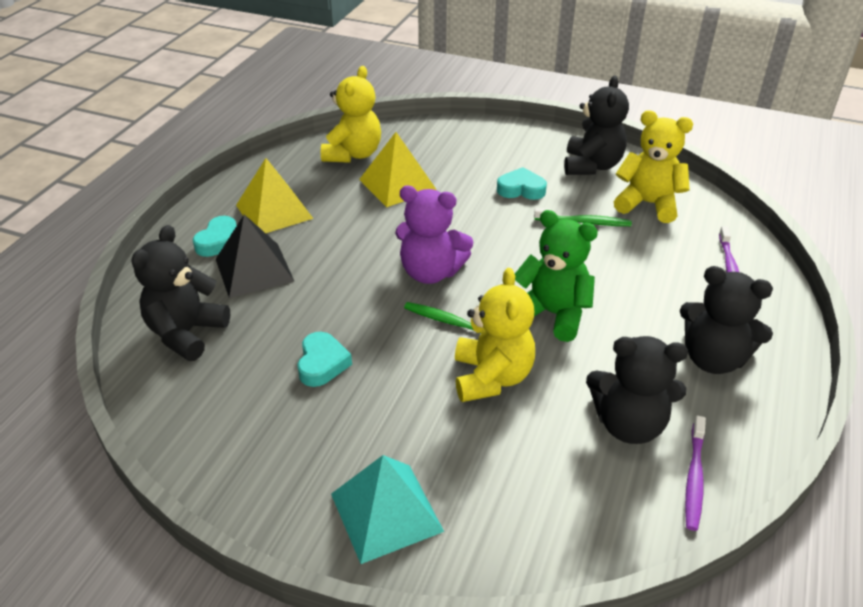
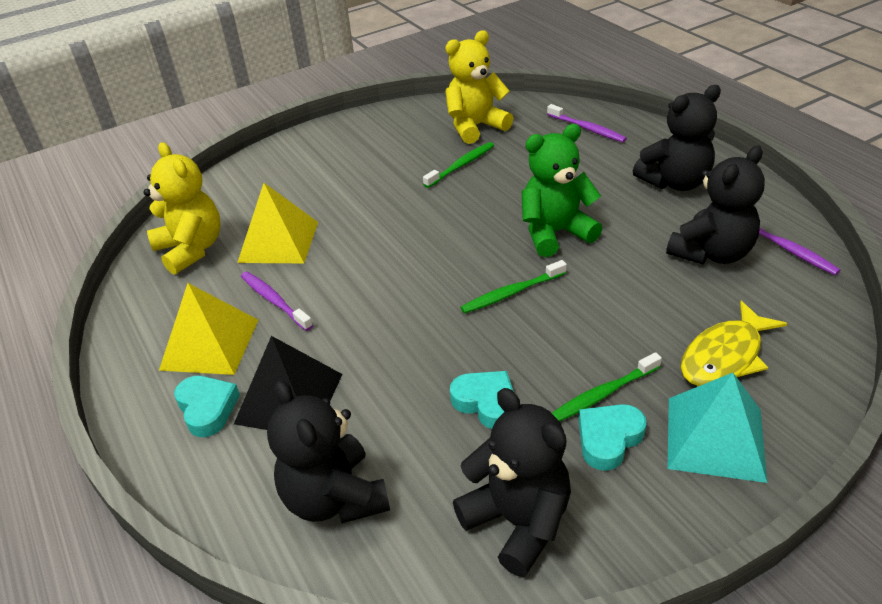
camera: 50 degrees left, 0 degrees up
purple teddy bear [395,185,473,284] -> none
yellow teddy bear [455,268,535,402] -> none
turquoise heart [497,167,547,200] -> turquoise heart moved to [579,404,646,471]
black teddy bear [564,75,629,175] -> black teddy bear moved to [453,388,571,577]
none -> purple toothbrush [241,271,313,331]
none -> green toothbrush [552,352,662,422]
none -> yellow fish [681,301,787,386]

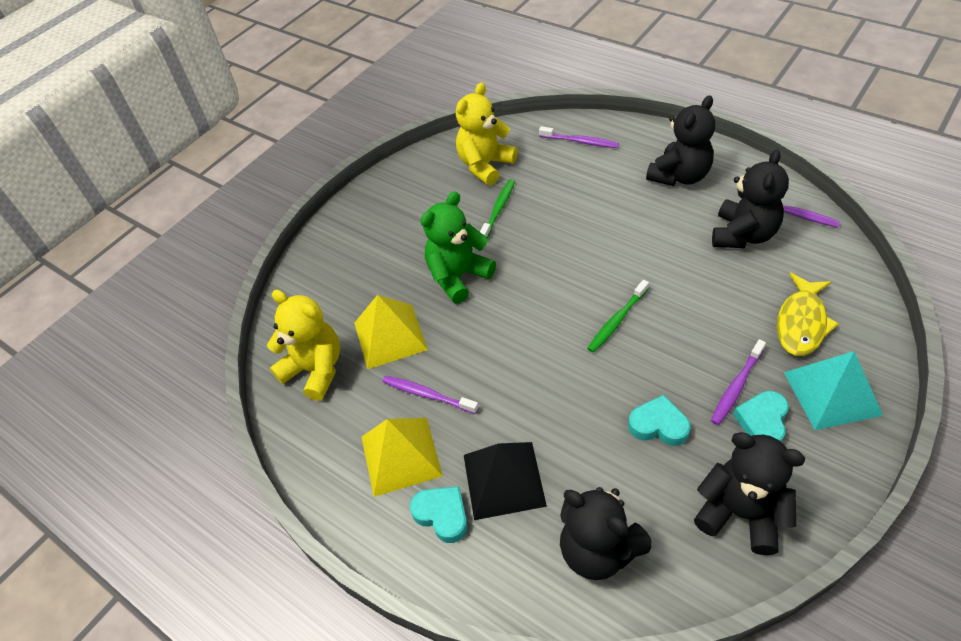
camera: 20 degrees left, 10 degrees up
green teddy bear [521,124,603,257] -> green teddy bear moved to [421,191,496,303]
green toothbrush [552,352,662,422] -> purple toothbrush [711,339,766,425]

